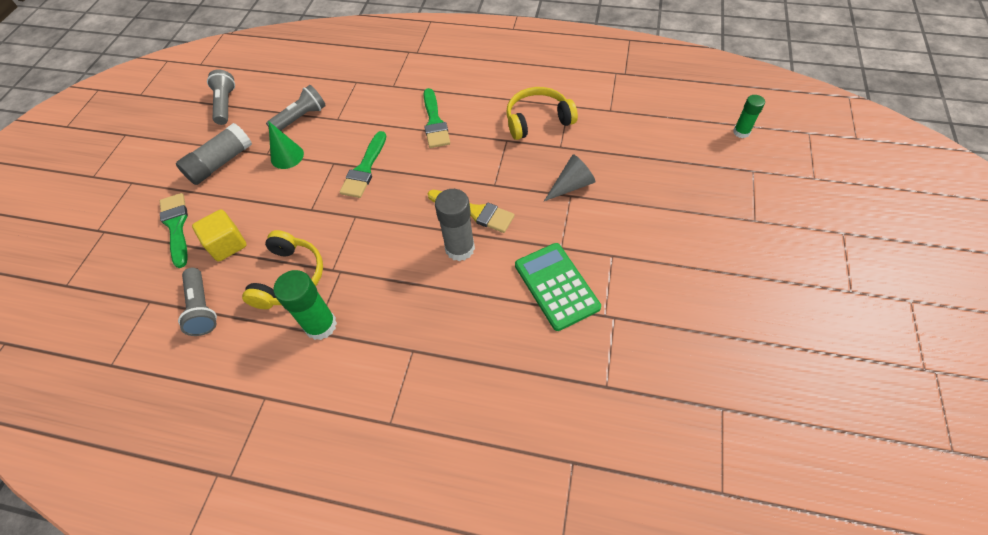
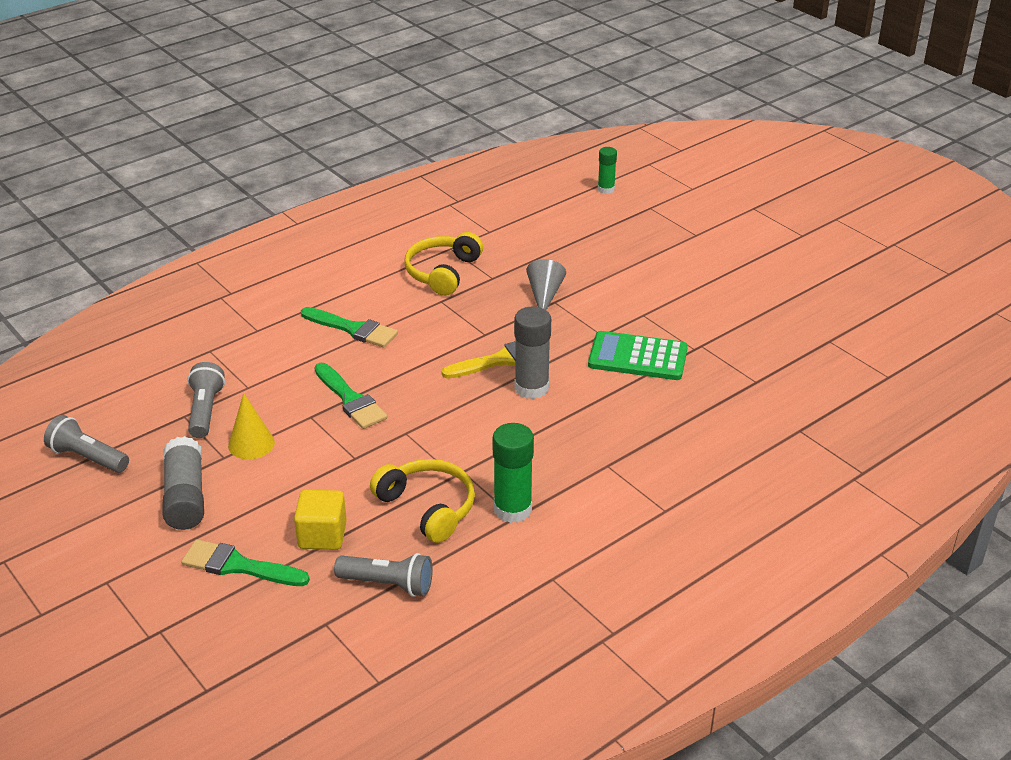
camera: 55 degrees left, 20 degrees down
green cone [268,121,304,169] -> yellow cone [228,393,275,459]

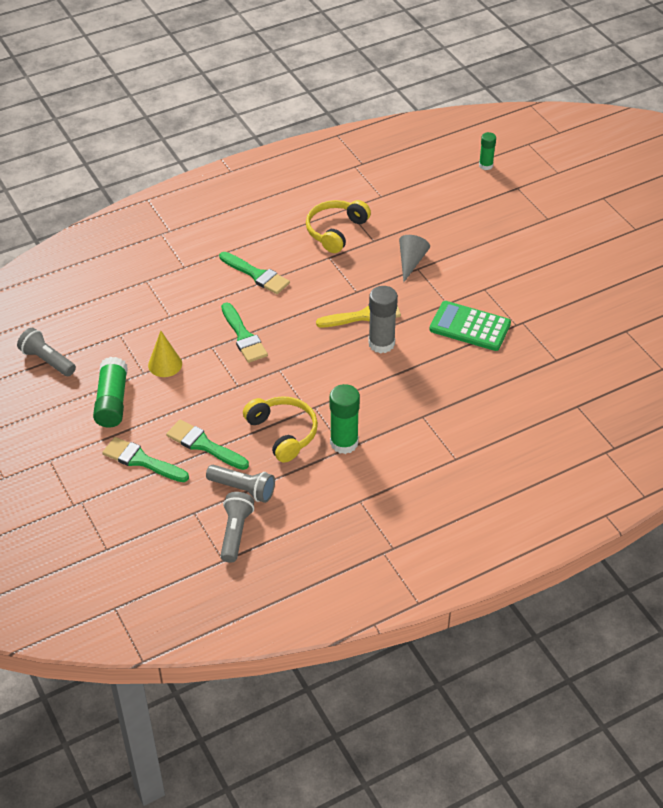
camera: 10 degrees right, 10 degrees up
grey glue stick [163,436,204,530] -> green glue stick [93,357,128,428]
grey flashlight [188,362,225,438] -> grey flashlight moved to [221,492,254,563]
yellow cube [294,490,347,550] -> green brush [166,420,249,470]

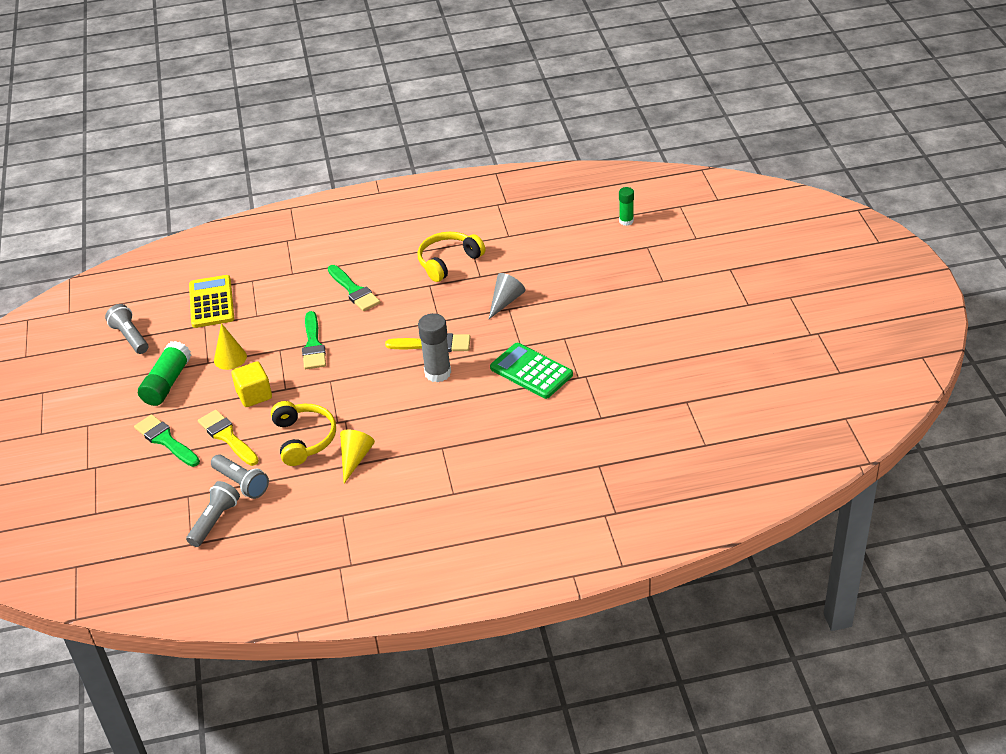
camera: 20 degrees right, 5 degrees down
green brush [166,420,249,470] -> yellow brush [198,410,259,466]
green glue stick [330,384,360,454] -> yellow cone [340,430,375,484]
none -> yellow calculator [189,275,234,328]
none -> yellow cube [231,361,272,407]

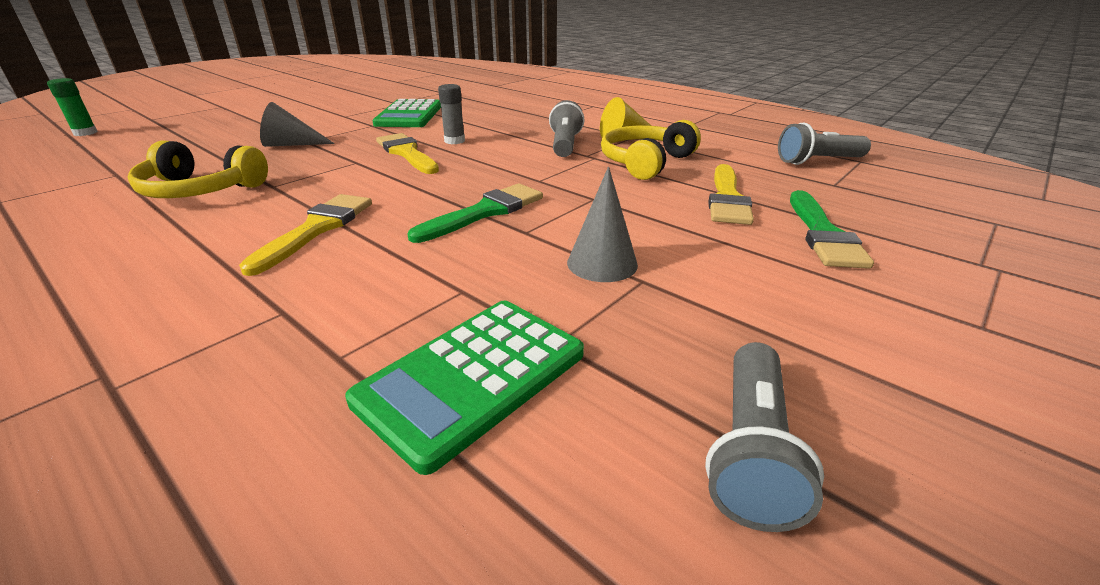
camera: 130 degrees left, 10 degrees down
green glue stick [138,341,191,406] -> none
yellow calculator [189,275,234,328] -> green calculator [345,301,584,475]
grey flashlight [211,454,269,499] -> grey flashlight moved to [549,100,584,157]
yellow cone [214,323,247,370] -> grey cone [567,166,638,282]
yellow cube [231,361,272,407] -> none
green brush [328,265,380,311] -> yellow brush [239,194,372,276]
grey glue stick [418,313,451,383] -> grey glue stick [438,84,465,144], size x0.60

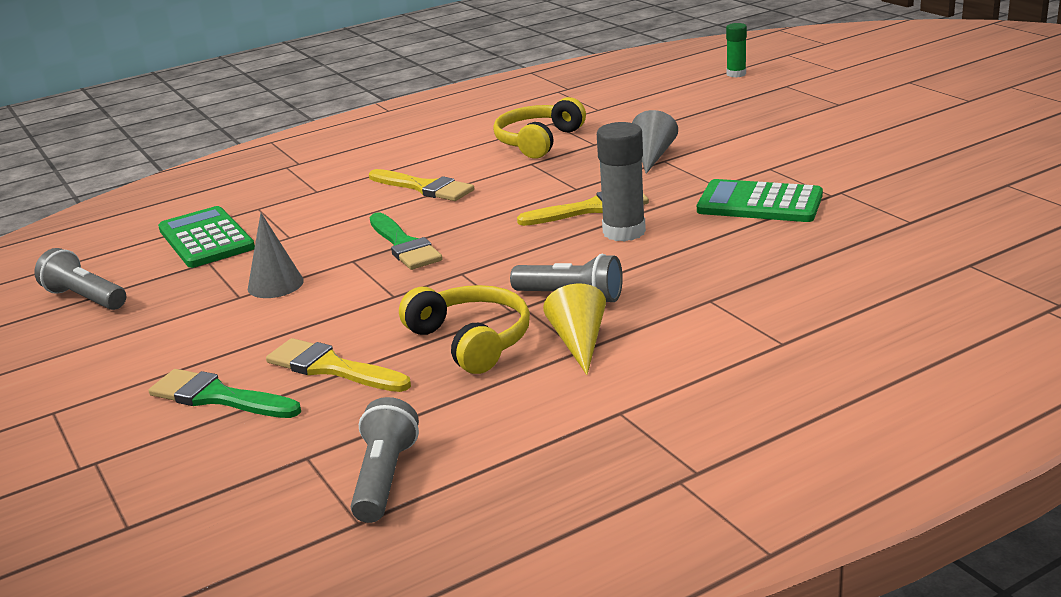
camera: 110 degrees right, 5 degrees down
grey glue stick [438,84,465,144] -> grey glue stick [597,122,646,241], size x1.66

